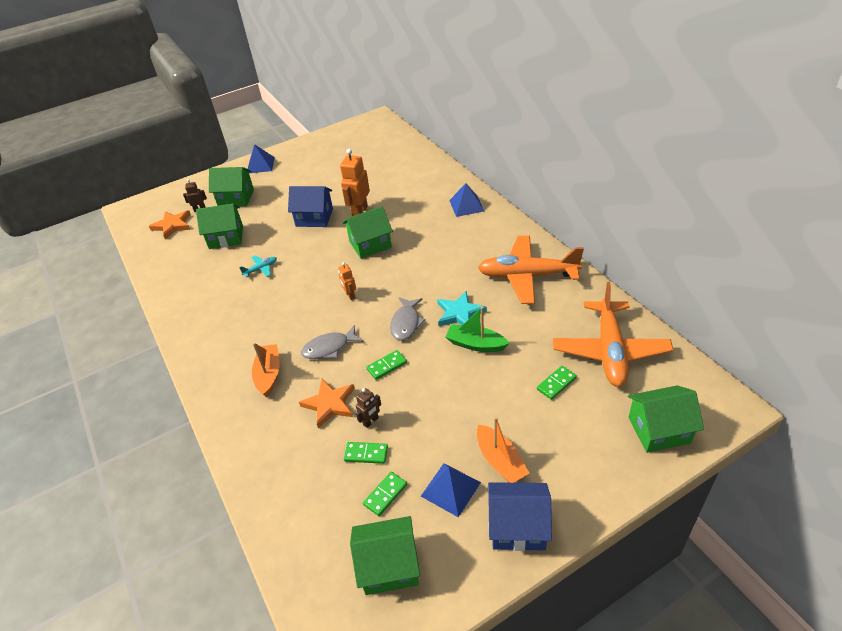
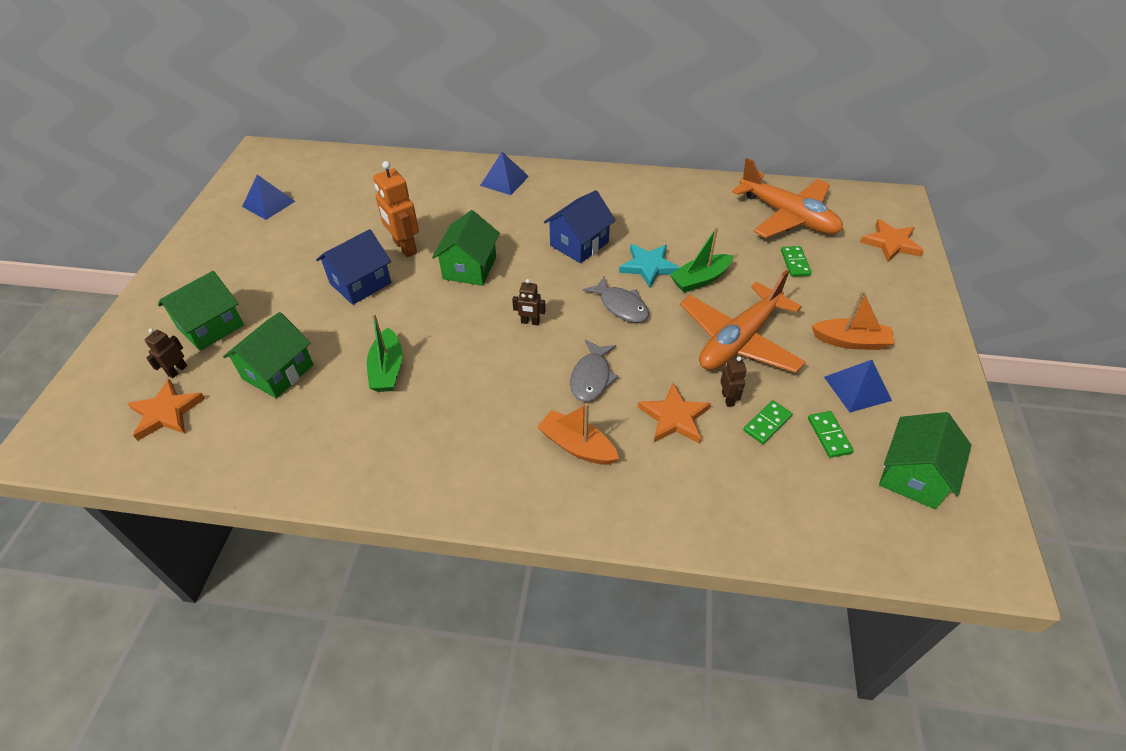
camera: 55 degrees left, 5 degrees up
turquoise plane [239,256,277,277] -> green boat [367,314,402,392]
blue pyramid [248,144,275,173] -> blue pyramid moved to [242,175,295,220]
orange robot [338,262,356,300] -> brown robot [512,279,545,325]
green domino [366,350,407,380] -> none
orange plane [478,236,584,304] -> orange plane moved to [680,270,806,373]
blue house [488,482,552,551] -> blue house moved to [544,190,616,263]
green house [628,385,704,453] -> orange star [860,219,924,262]

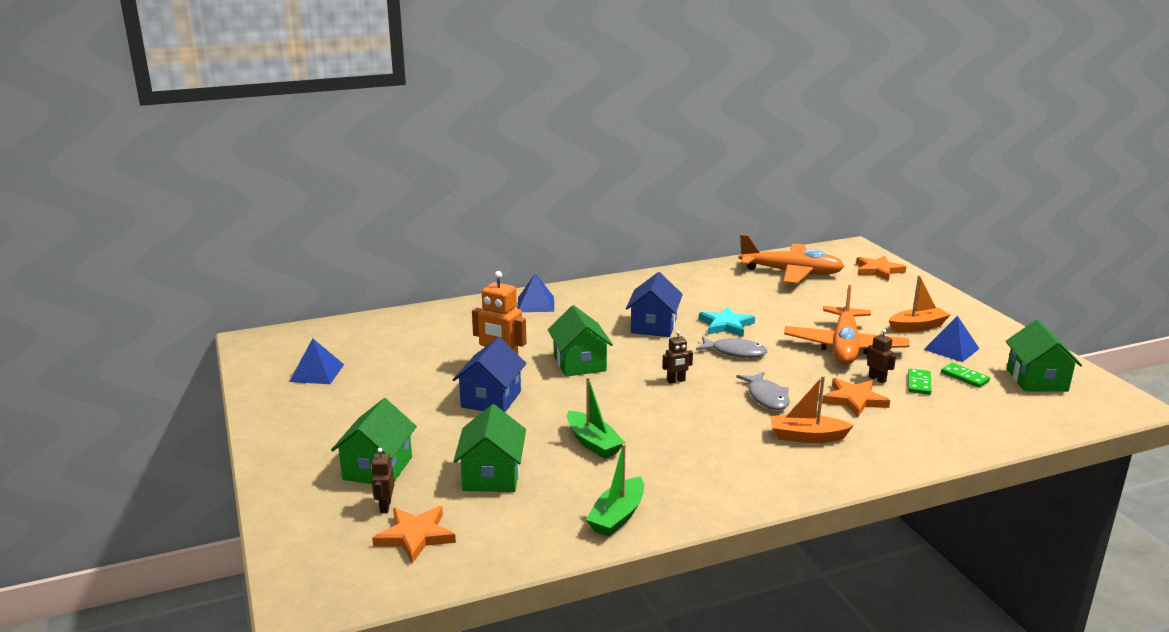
camera: 30 degrees left, 25 degrees down
green boat [670,227,733,292] -> green boat moved to [586,443,644,537]
green domino [781,246,812,277] -> none

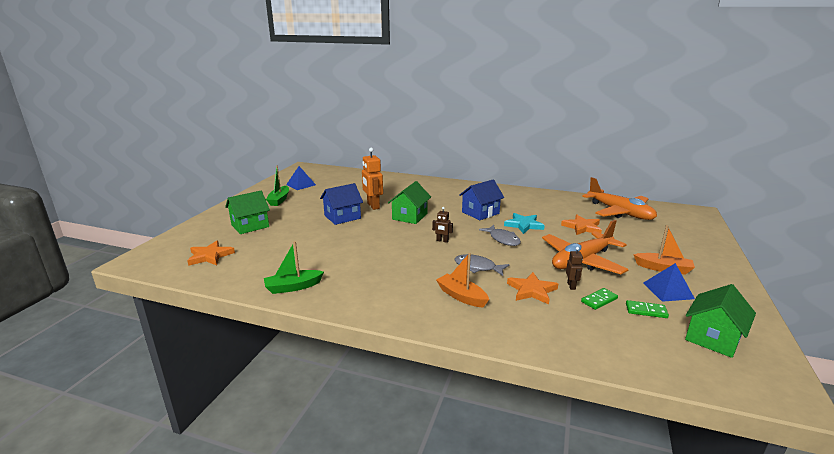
camera: 40 degrees right, 0 degrees up
brown robot [371,448,394,513] -> none
green house [453,404,526,492] -> none
blue pyramid [517,273,554,312] -> none
green boat [567,377,625,459] -> green boat moved to [266,166,289,206]
grey fish [736,372,790,410] -> grey fish turned 90 degrees clockwise [455,254,509,276]
orange star [856,256,906,281] -> orange star moved to [561,214,602,235]
green domino [941,363,990,388] -> green domino turned 75 degrees counterclockwise [626,300,669,318]

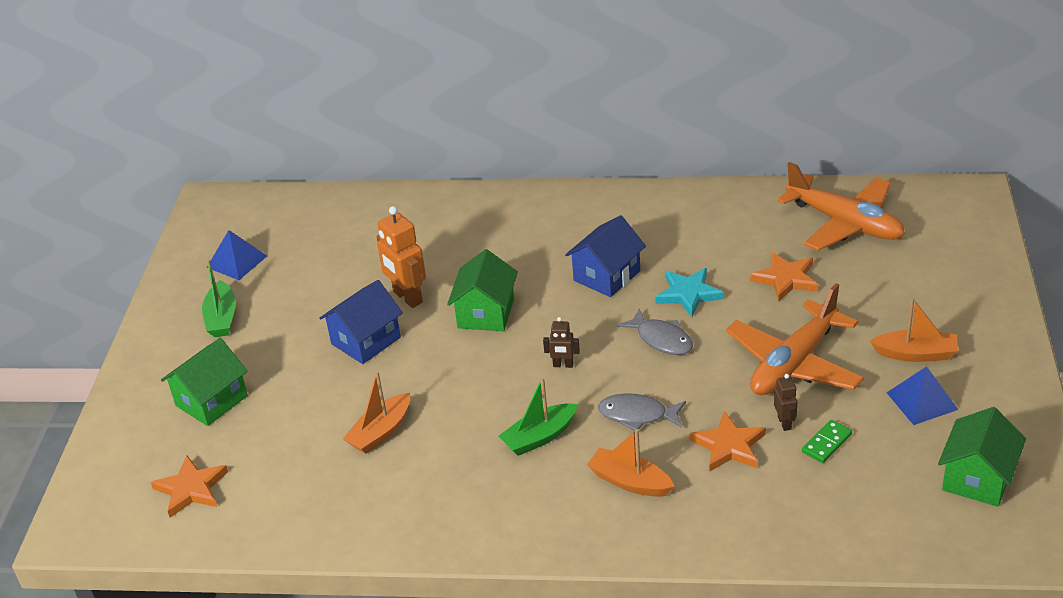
camera: 10 degrees left, 15 degrees up
green boat [264,241,324,294] -> green boat moved to [499,377,578,456]
green domino [626,300,669,318] -> none
none -> orange boat [343,372,410,454]

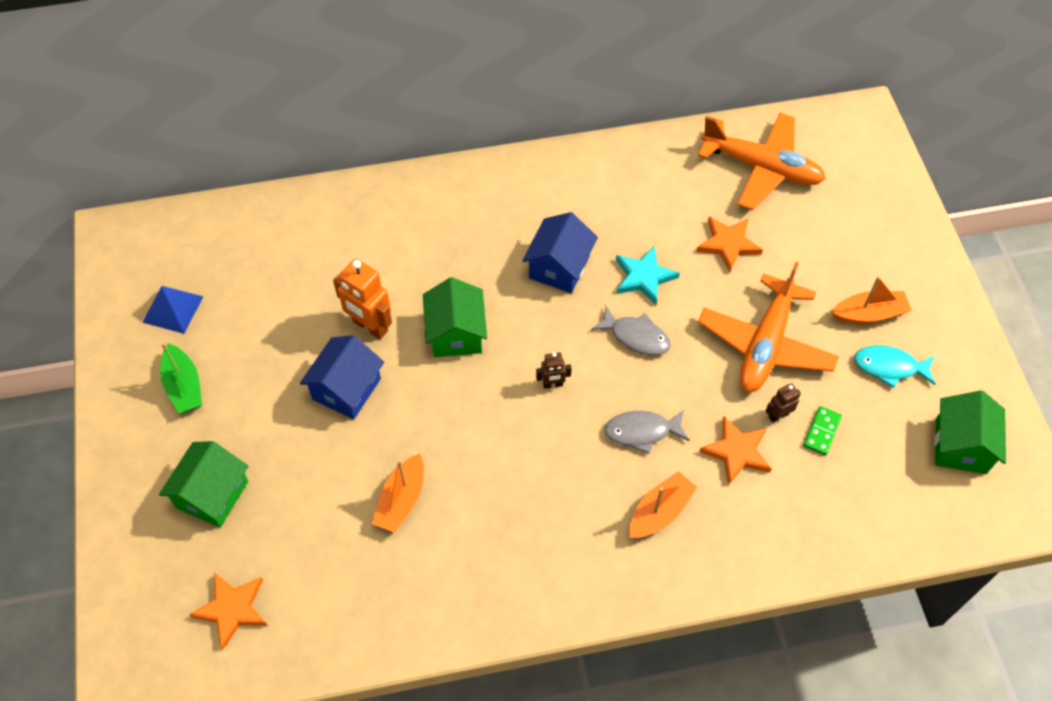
camera: 20 degrees left, 20 degrees up
green boat [499,377,578,456] -> none
orange boat [587,429,675,497] -> orange boat turned 120 degrees clockwise [630,471,697,538]
brown robot [774,374,797,431] -> brown robot turned 90 degrees counterclockwise [766,383,801,422]
blue pyramid [887,366,958,425] -> turquoise fish [854,345,935,388]

